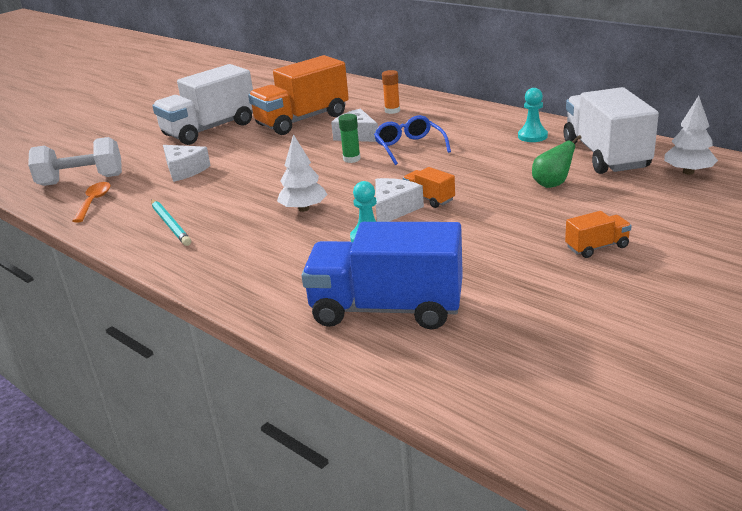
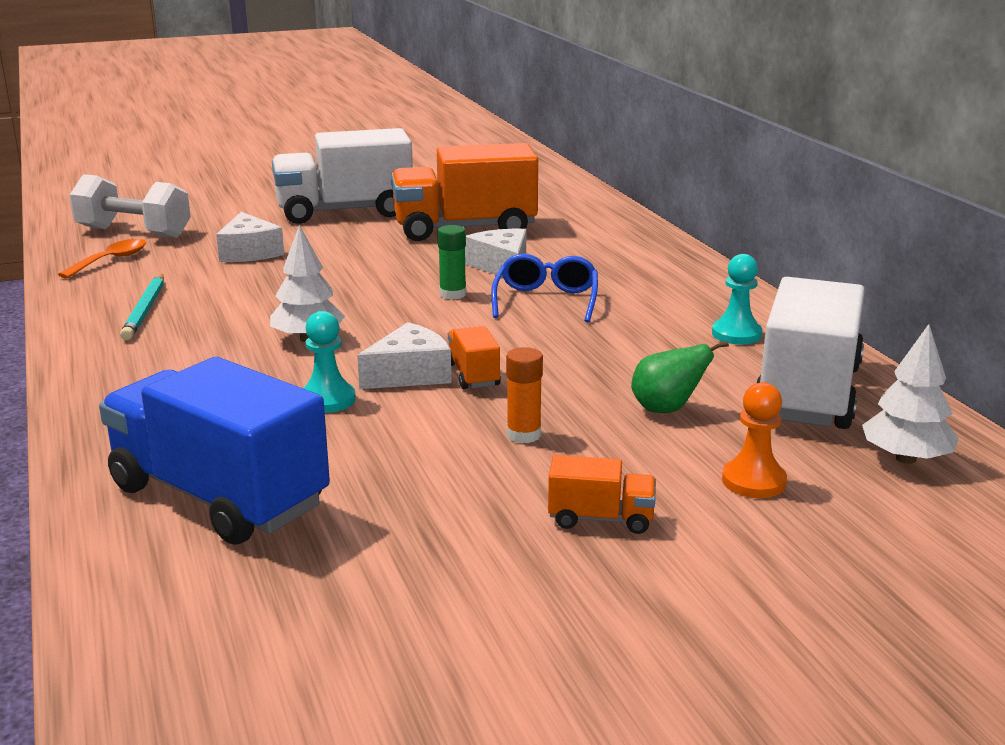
camera: 25 degrees right, 5 degrees down
orange glue stick [382,70,400,114] -> orange glue stick moved to [506,347,543,443]
none -> orange pawn [722,382,787,498]

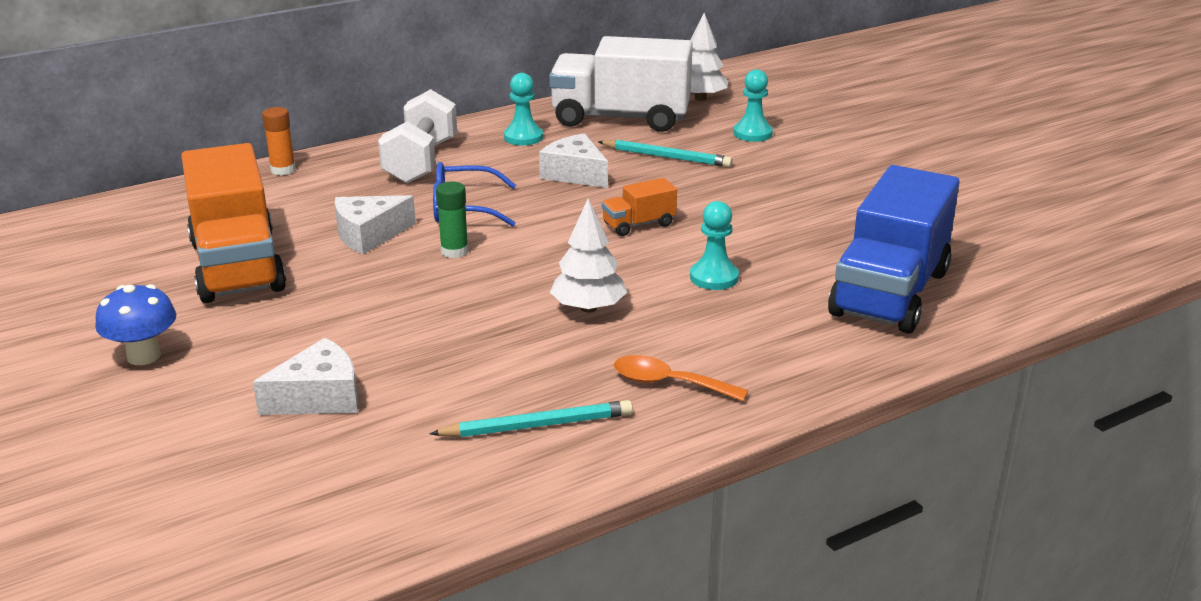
camera: 100 degrees left, 5 degrees up
orange spoon [58,239,146,279] -> orange spoon moved to [614,355,748,401]
white dumbbell [69,174,191,238] -> white dumbbell moved to [378,89,457,183]
white truck [272,128,413,224] -> blue mushroom [95,284,176,365]
white cheese [357,322,451,389] -> white cheese moved to [539,133,608,188]
orange glue stick [506,347,543,443] -> orange glue stick moved to [262,107,296,175]
orange truck [548,455,656,534] -> none
green pear [631,340,729,413] -> turquoise pencil [598,140,733,167]
orange pawn [722,382,787,498] -> turquoise pawn [733,69,773,142]

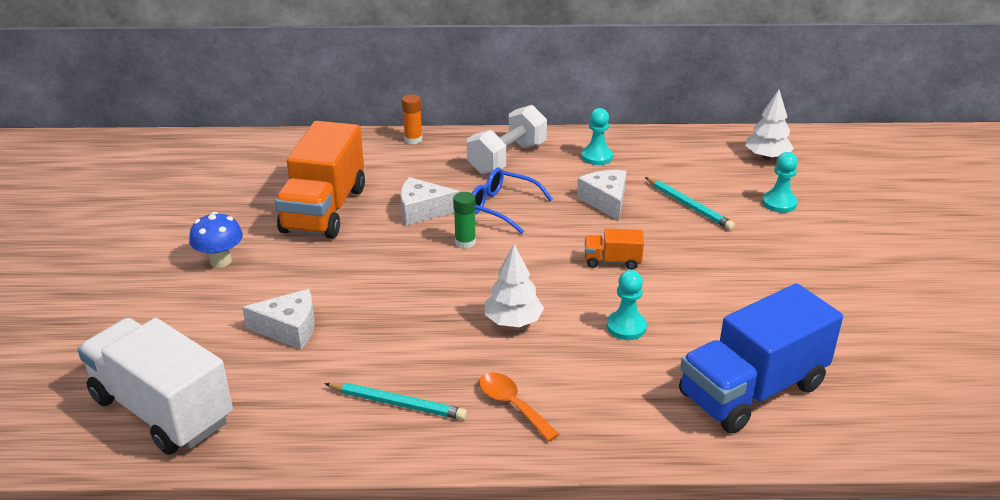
camera: 30 degrees right, 5 degrees up
white truck [549,36,693,132] -> white truck moved to [78,318,233,454]

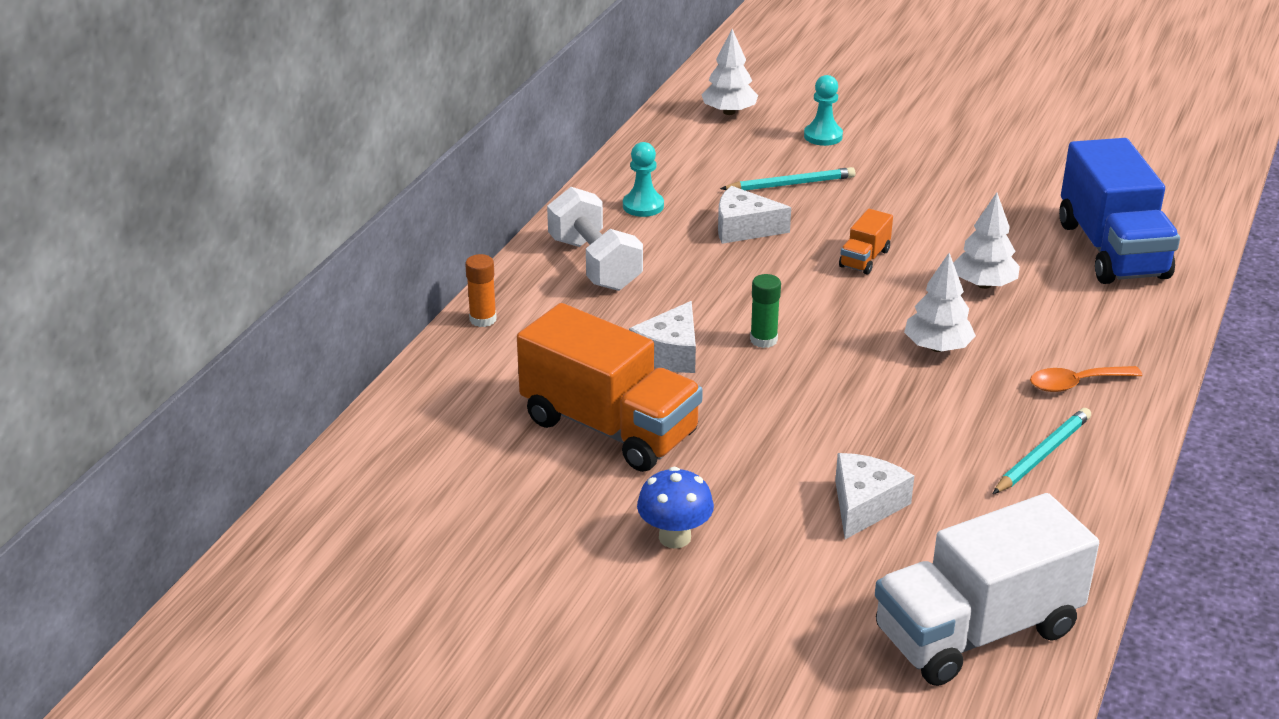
camera: 65 degrees left, 0 degrees up
blue glasses [472,168,553,234] -> none
turquoise pawn [607,270,647,340] -> white tree [953,193,1020,289]

